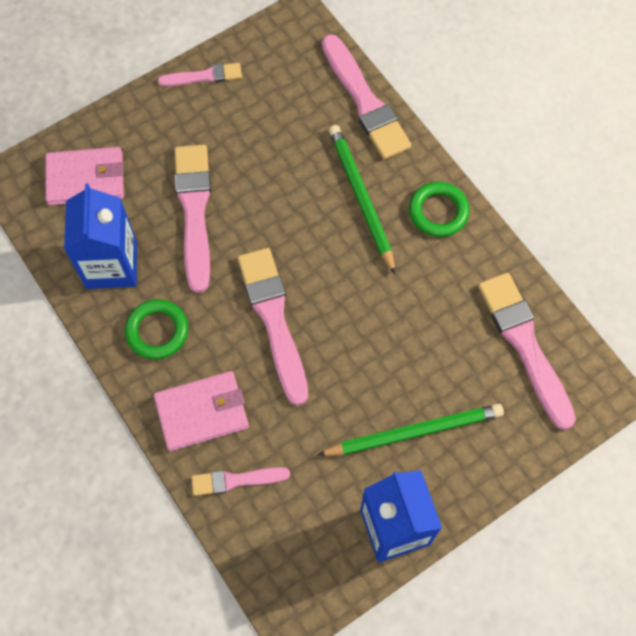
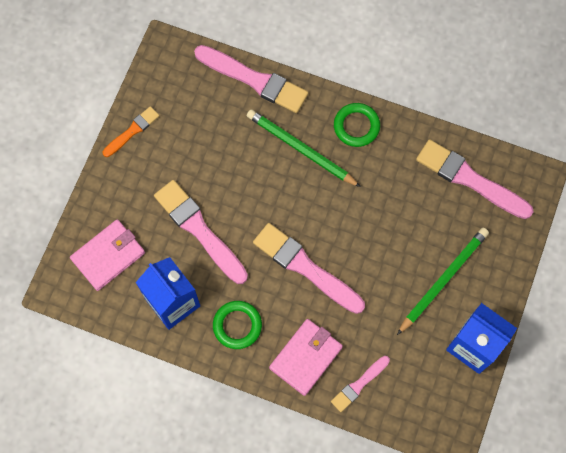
camera: 35 degrees left, 5 degrees up
pink brush [158,63,242,87] -> orange brush [103,106,159,157]

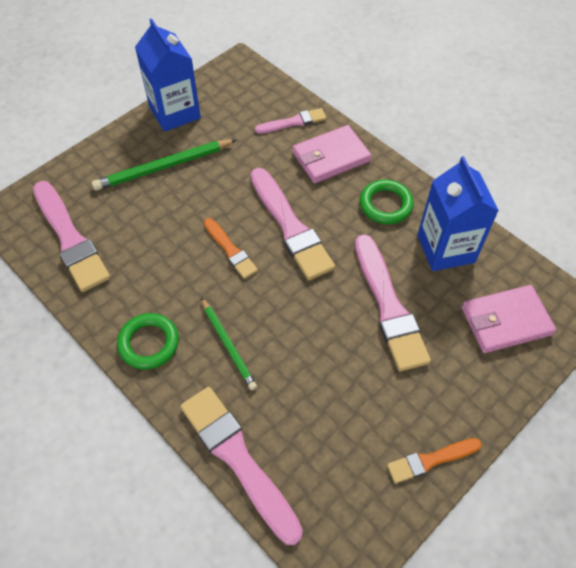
camera: 155 degrees left, 15 degrees down
green pencil [247,109,361,187] -> green pencil [201,297,257,391], size x0.65
none -> orange brush [204,218,258,279]

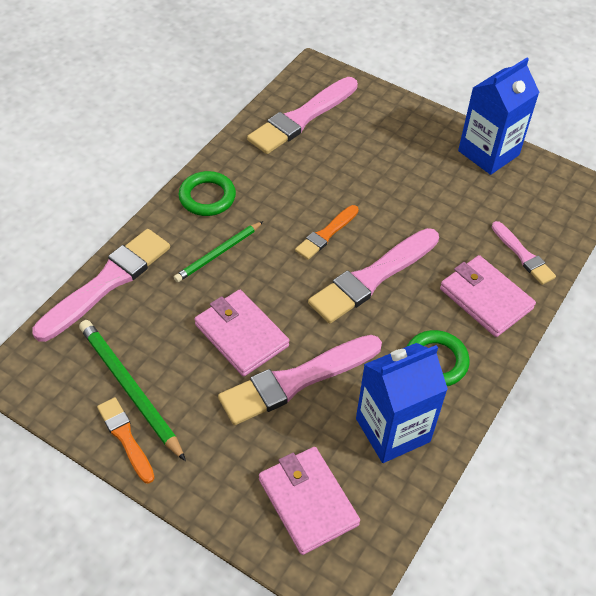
camera: 75 degrees right, 5 degrees down
green pencil [92,139,237,191] -> green pencil moved to [79,320,186,461]
none -> pink wallet [194,290,289,377]

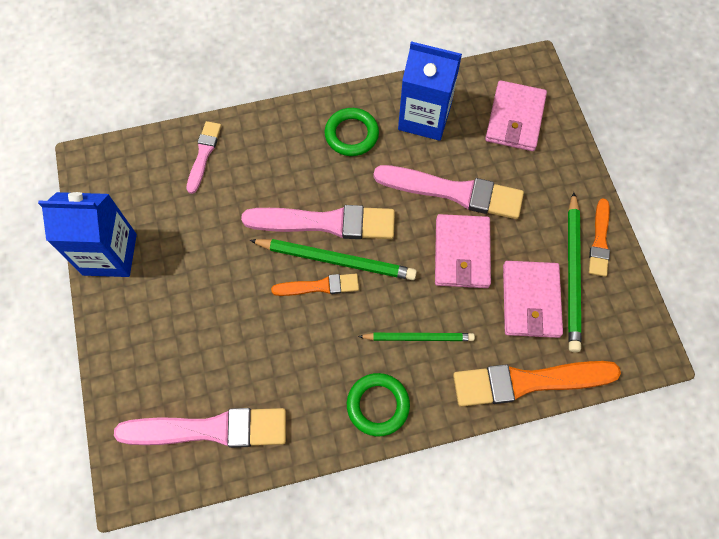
camera: 135 degrees left, 15 degrees up
pink brush [32,229,170,342] -> orange brush [453,361,621,407]
pink wallet [440,255,536,337] -> pink wallet moved to [503,261,563,338]
none -> green pencil [249,239,417,280]

